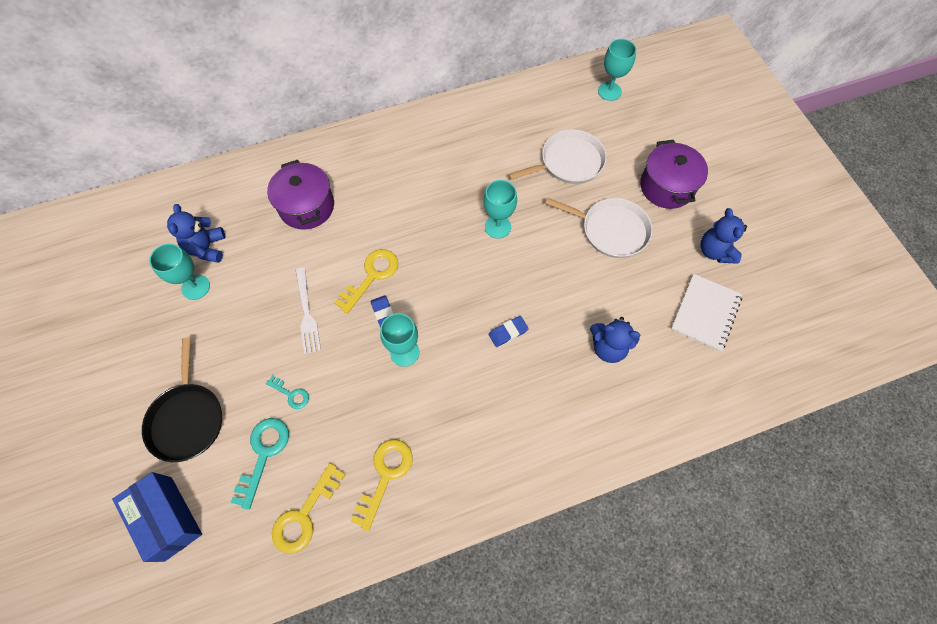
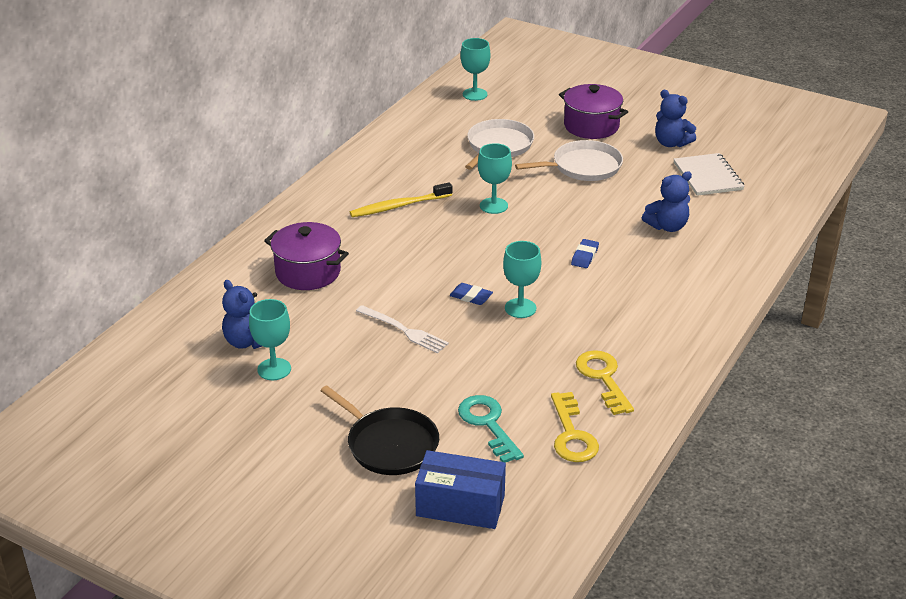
camera: 40 degrees left, 30 degrees down
turquoise key [266,375,309,409] -> none
yellow key [335,249,398,314] -> none
none -> yellow toothbrush [350,182,452,217]

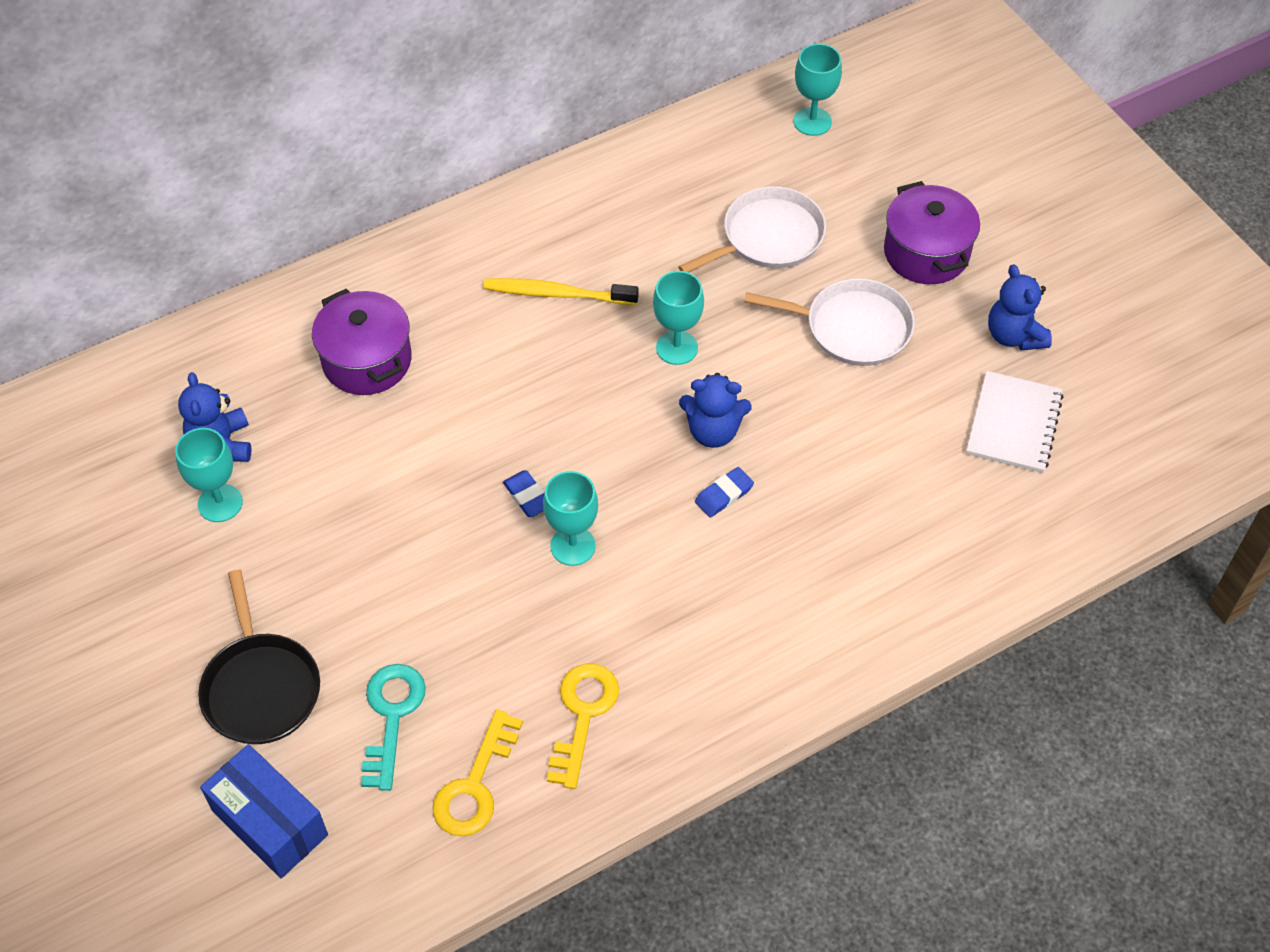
camera: 30 degrees right, 20 degrees up
white fork [356,305,449,354] -> none
blue teddy bear [642,171,692,232] -> blue teddy bear moved to [679,373,752,448]

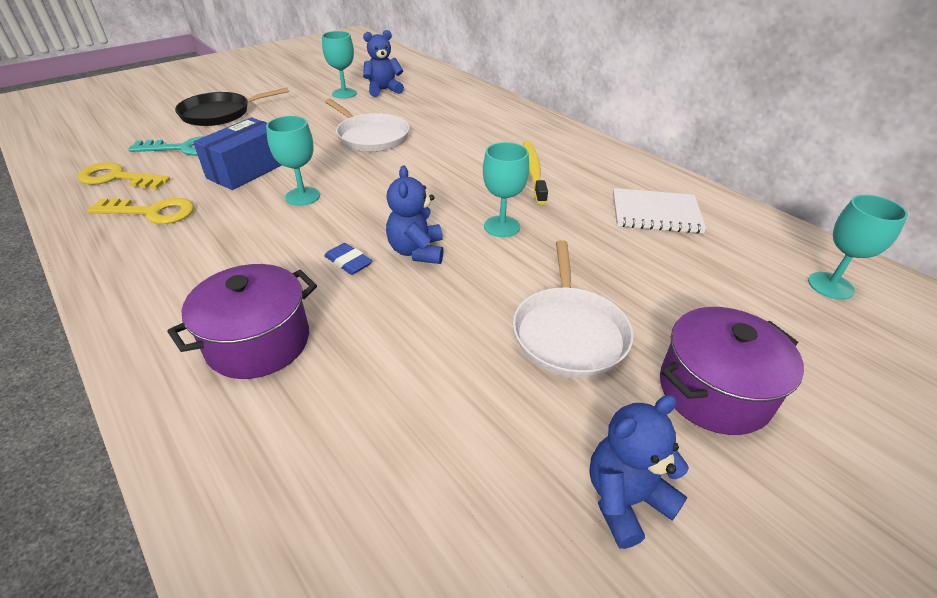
camera: 80 degrees right, 15 degrees down
blue box [200,744,328,879] -> blue box moved to [193,117,281,190]
purple pot [312,289,412,395] -> purple pot moved to [167,264,317,379]
blue eraser [503,471,545,517] -> none
white pan [678,186,826,272] -> white pan moved to [325,99,410,152]
white notebook [966,371,1064,473] -> white notebook moved to [613,188,707,234]

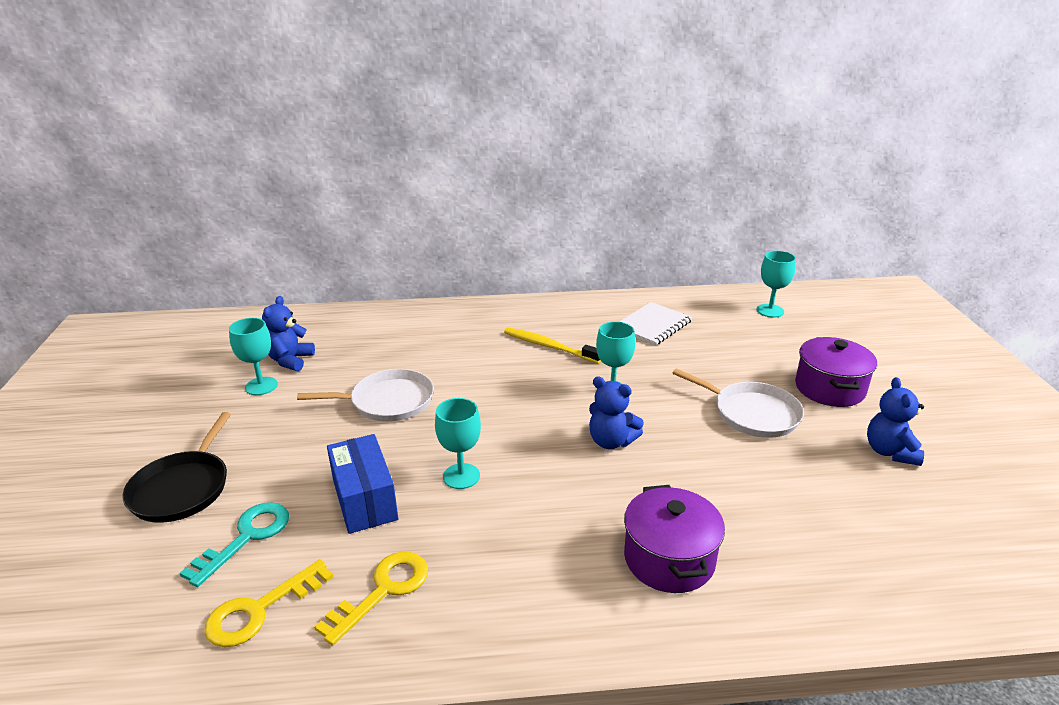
camera: 55 degrees left, 10 degrees down
blue eraser [324,243,372,275] -> none

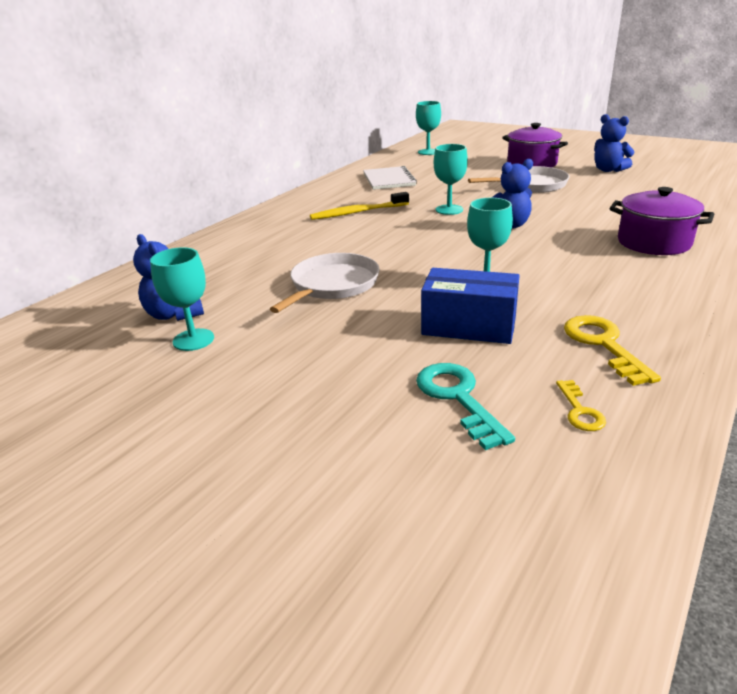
camera: 50 degrees left, 0 degrees up
black pan [122,412,231,523] -> none
yellow key [204,559,333,647] -> yellow key [556,380,606,431], size x0.56

